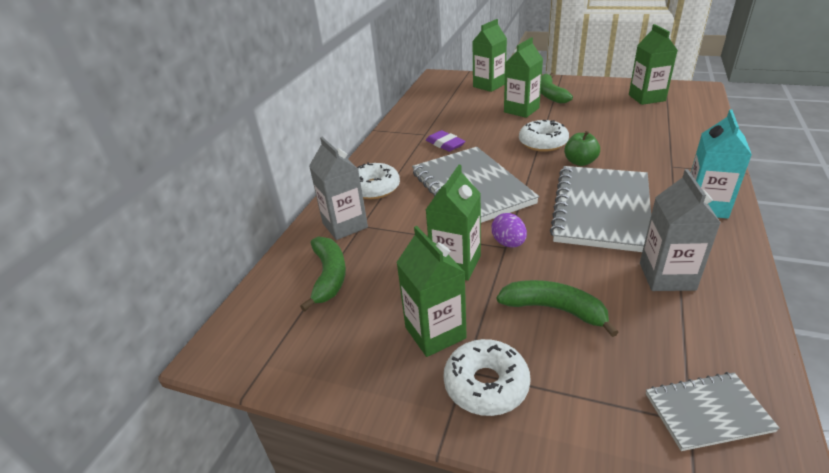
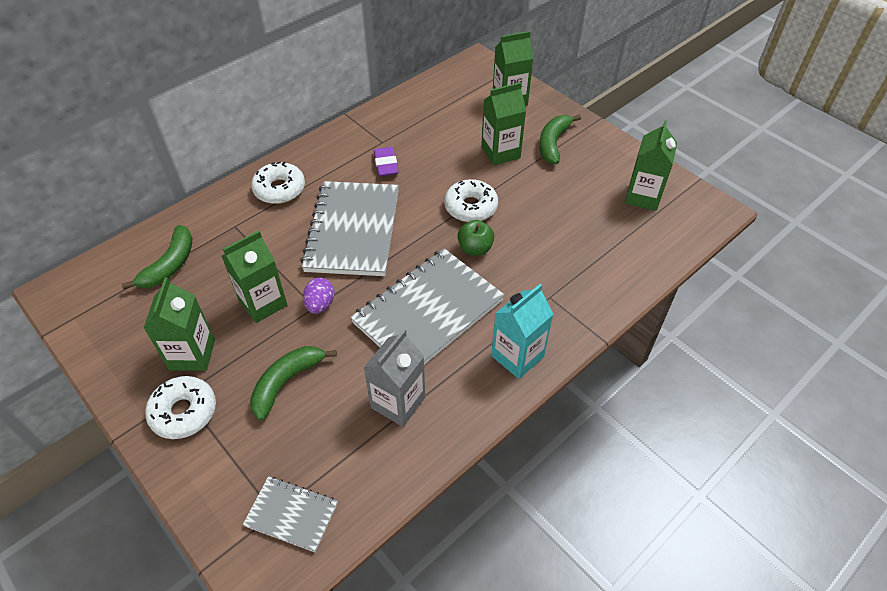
camera: 25 degrees right, 15 degrees up
grey carton [309,137,368,240] -> none
green banana [497,280,619,337] -> green banana turned 105 degrees counterclockwise [250,346,337,421]

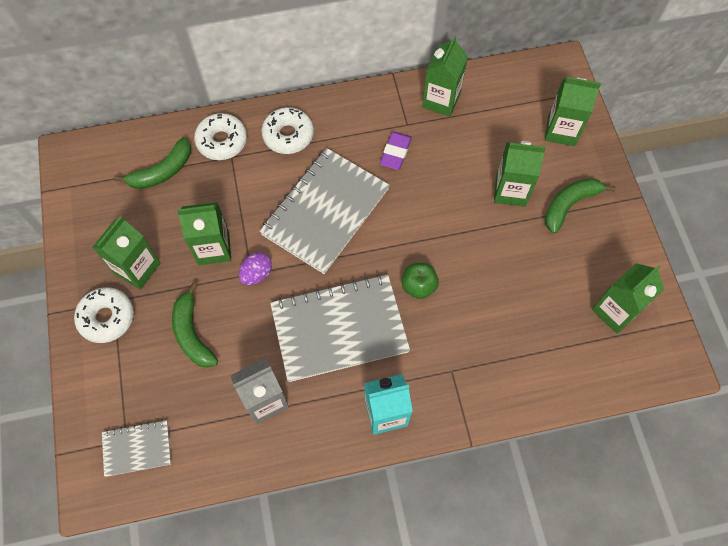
camera: 30 degrees right, 15 degrees up
grey notebook [243,476,338,552] -> grey notebook turned 60 degrees counterclockwise [102,420,171,477]
green banana [250,346,337,421] -> green banana turned 90 degrees counterclockwise [172,283,218,368]
white donut [444,179,498,222] -> white donut moved to [194,113,247,160]
none -> green carton [422,35,468,117]

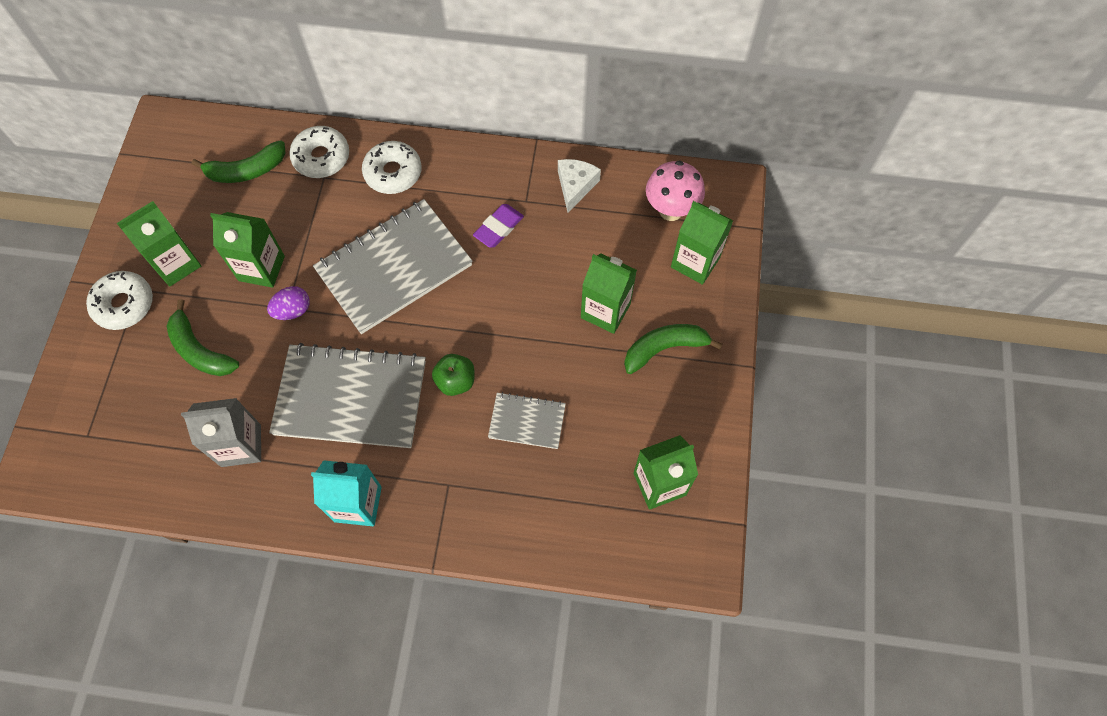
camera: 20 degrees right, 0 degrees up
grey notebook [102,420,171,477] -> grey notebook moved to [488,392,566,449]
green banana [172,283,218,368] -> green banana turned 45 degrees counterclockwise [167,299,239,376]
green carton [422,35,468,117] -> white cheese [558,159,601,212]
none -> pink mushroom [646,161,705,221]

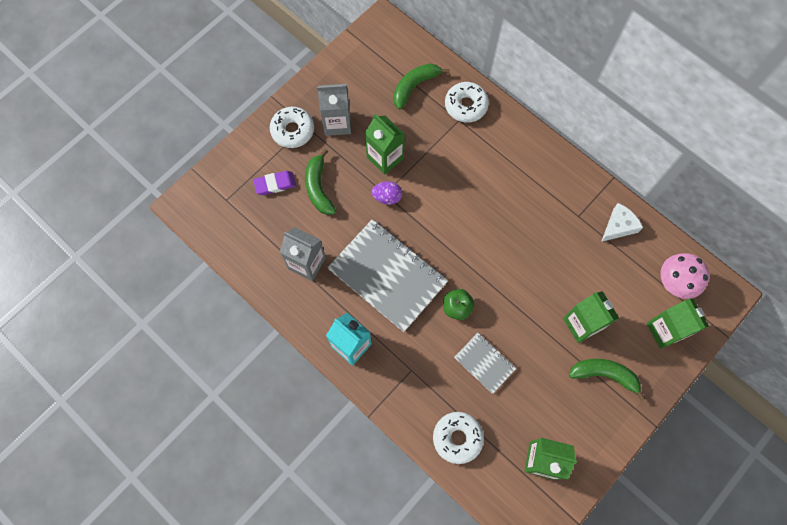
camera: 35 degrees right, 5 degrees up
green carton [117,201,201,287] -> grey carton [317,84,351,136]
green banana [192,140,285,183] -> green banana turned 120 degrees clockwise [394,63,450,109]
grey notebook [313,199,473,334] -> none
white donut [362,141,422,194] -> white donut moved to [433,412,484,464]
purple eraser [473,204,524,248] -> purple eraser moved to [253,171,296,195]

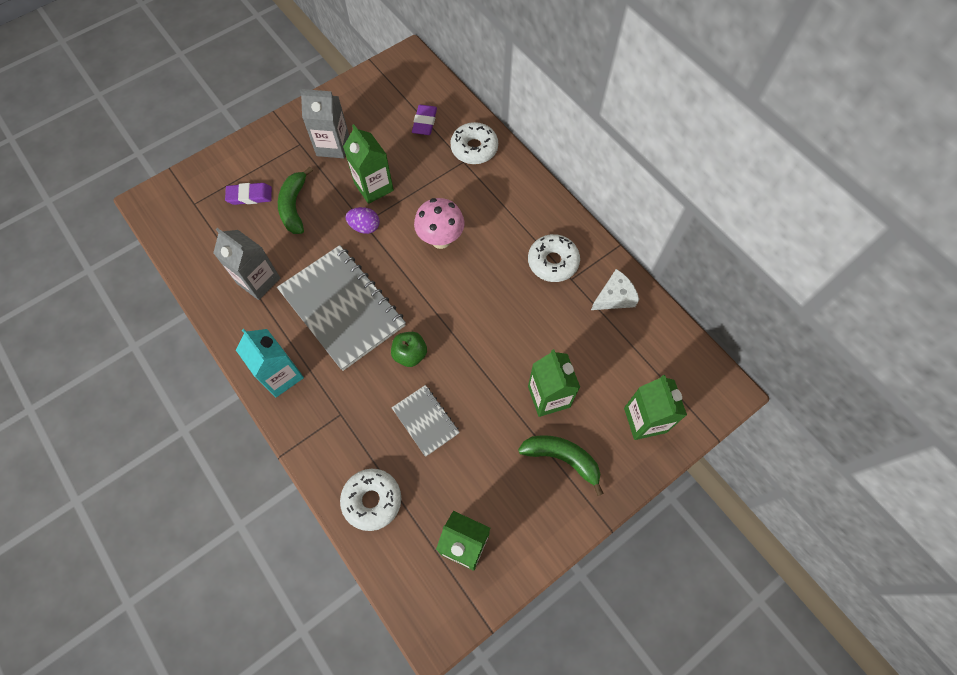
camera: 10 degrees right, 5 degrees down
white donut [270,107,314,148] -> white donut moved to [528,234,580,282]
green banana [394,63,450,109] -> purple eraser [412,105,437,135]
pink mushroom [661,253,709,299] -> pink mushroom moved to [414,198,465,249]

